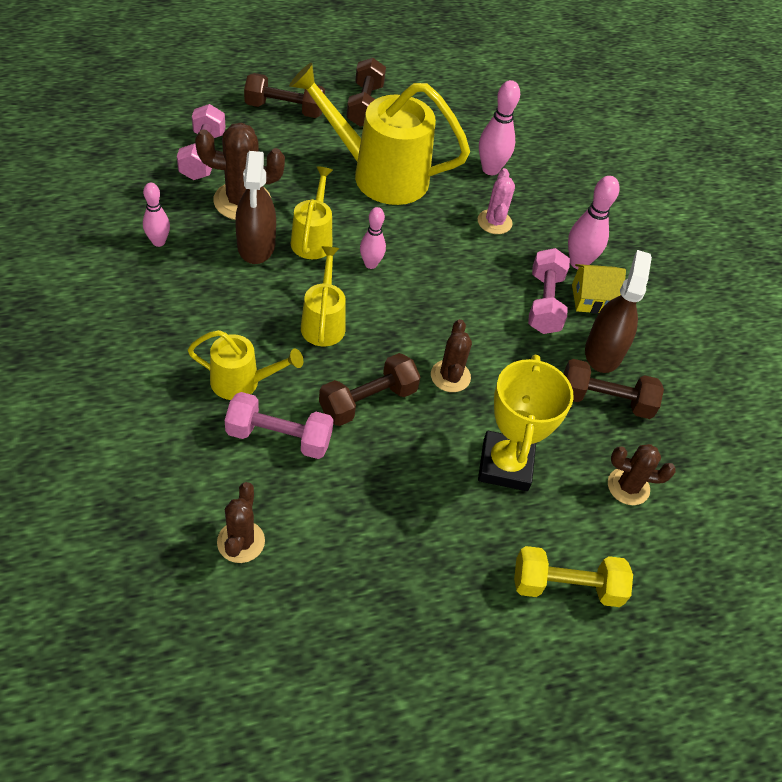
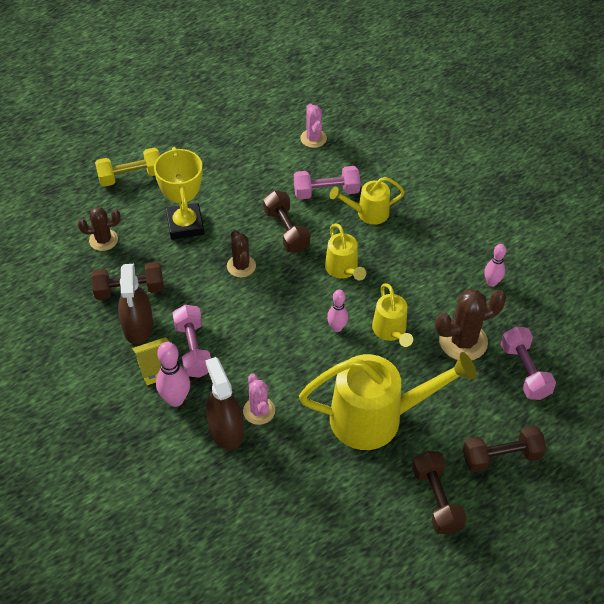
camera: 165 degrees right, 0 degrees up
brown cactus [217,482,265,563] -> pink cactus [300,104,327,148]
brown spray bottle [235,151,276,264] -> brown spray bottle moved to [205,357,244,450]
brown dumbbell [319,353,420,426] -> brown dumbbell turned 60 degrees counterclockwise [263,191,310,253]
pink bowling pin [479,80,520,175] -> none

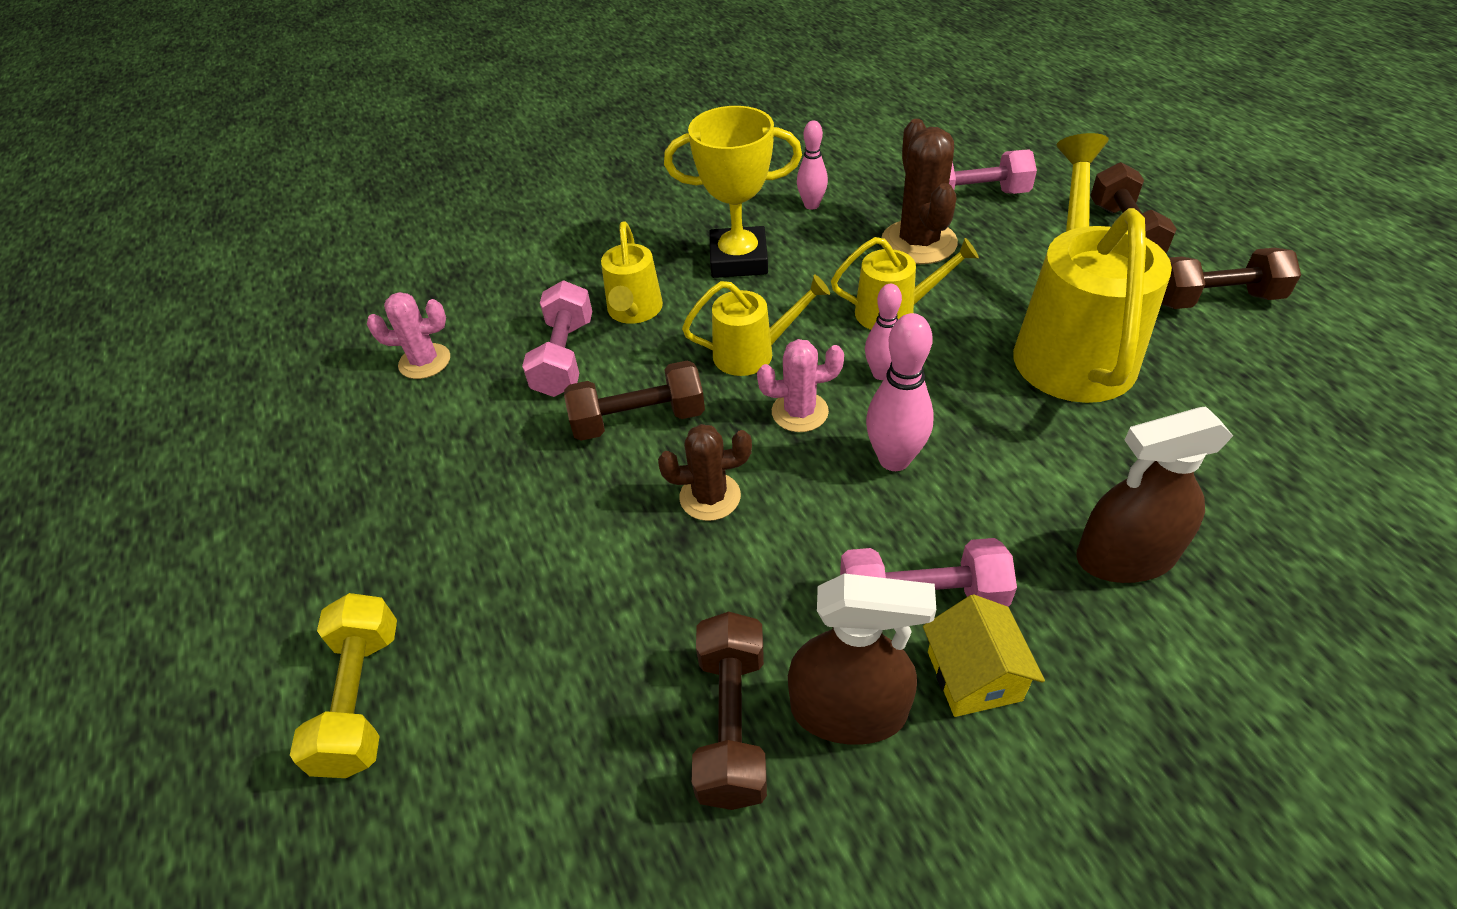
camera: 75 degrees left, 5 degrees down
brown cactus [78,207,121,251] -> none
yellow trophy [154,147,204,240] -> yellow trophy moved to [664,106,802,278]
pink bowling pin [156,342,190,407] -> pink bowling pin moved to [866,313,934,471]
pink cactus [243,374,275,425] -> pink cactus moved to [757,339,844,432]

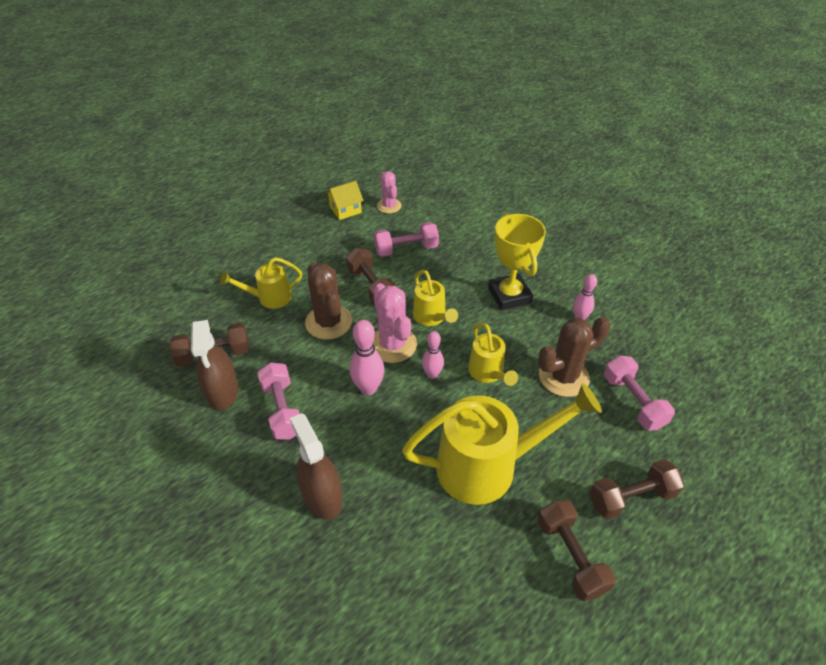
camera: 70 degrees right, 0 degrees up
yellow dumbbell [290,593,397,778] -> none
yellow watering can [601,221,663,324] -> yellow watering can moved to [220,257,302,309]
brown cactus [658,424,752,521] -> brown cactus [305,262,352,339], size x1.59
pink cactus [757,339,844,432] -> pink cactus [373,283,417,363], size x1.59
yellow house [923,594,1045,717] -> yellow house moved to [325,181,364,220]

